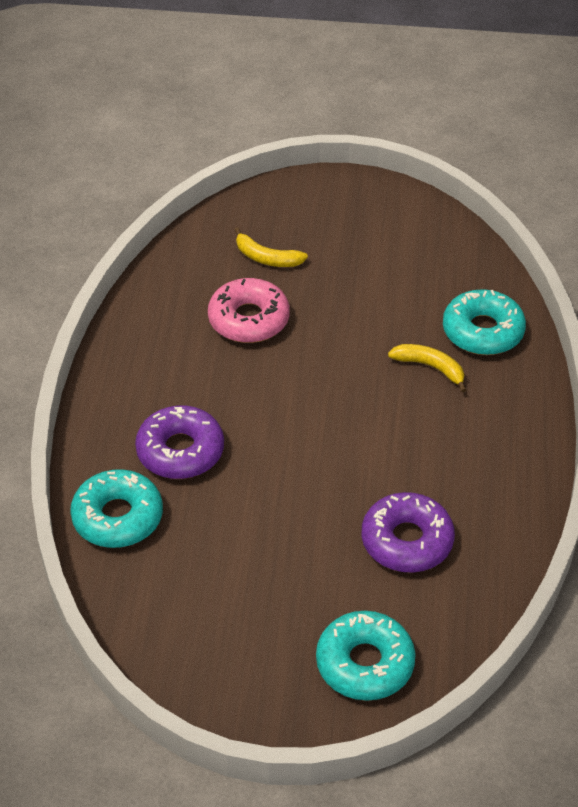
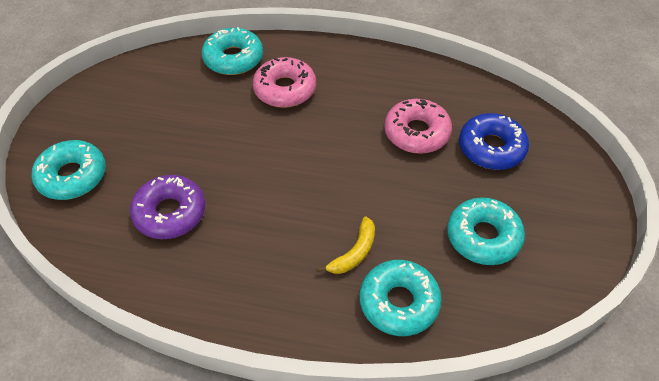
camera: 95 degrees right, 5 degrees up
purple donut [135,405,224,479] -> pink donut [253,57,316,108]
yellow banana [235,227,308,267] -> blue donut [459,113,529,170]
none -> turquoise donut [447,198,525,265]

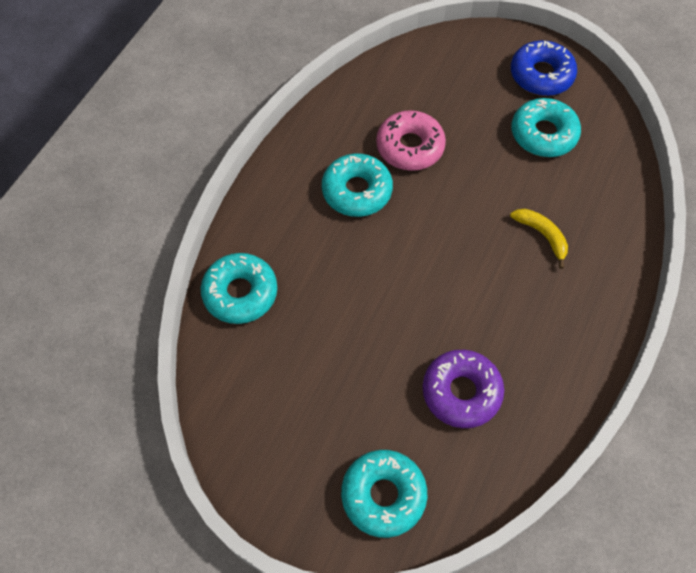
camera: 75 degrees left, 10 degrees up
pink donut [253,57,316,108] -> none
turquoise donut [360,260,442,336] -> turquoise donut moved to [322,154,393,217]
blue donut [459,113,529,170] -> blue donut moved to [511,40,577,96]

